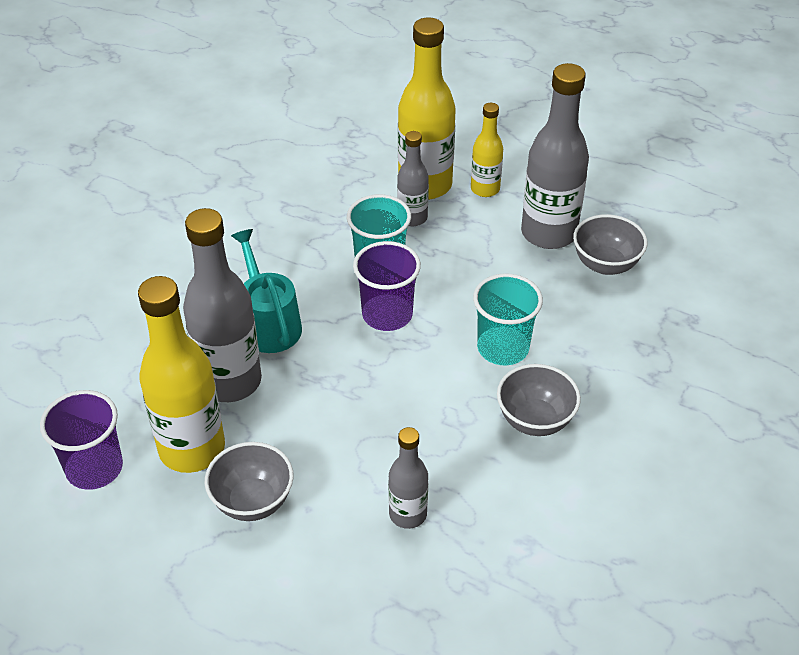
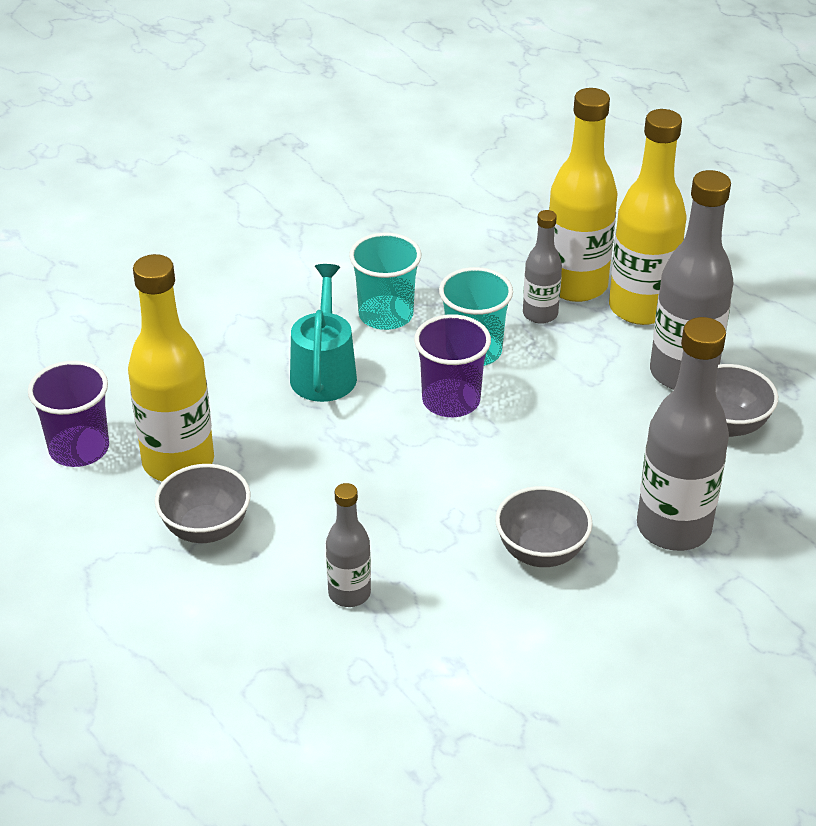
camera: 25 degrees right, 5 degrees down
grey bottle [183,208,262,402] -> grey bottle moved to [637,317,729,551]
yellow bottle [471,103,503,197] -> yellow bottle [609,109,686,325], size x1.84
turquoise cup [473,273,543,365] -> turquoise cup moved to [349,232,422,330]

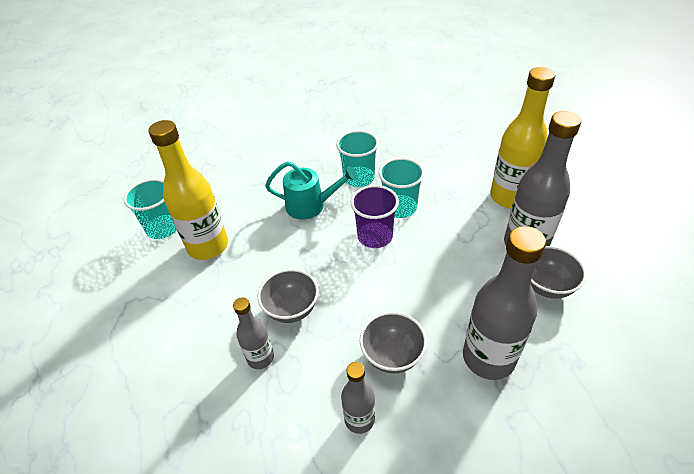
camera: 20 degrees right, 5 degrees up
purple cup [28,361,109,467] -> turquoise cup [123,179,177,239]
grey bowl [155,464,251,543] -> grey bowl moved to [258,269,319,323]
turquoise watering can [290,264,357,402] -> turquoise watering can turned 75 degrees clockwise [265,161,358,220]
grey bottle [523,210,562,324] -> grey bottle moved to [341,362,375,434]
yellow bottle [549,88,618,302] -> none

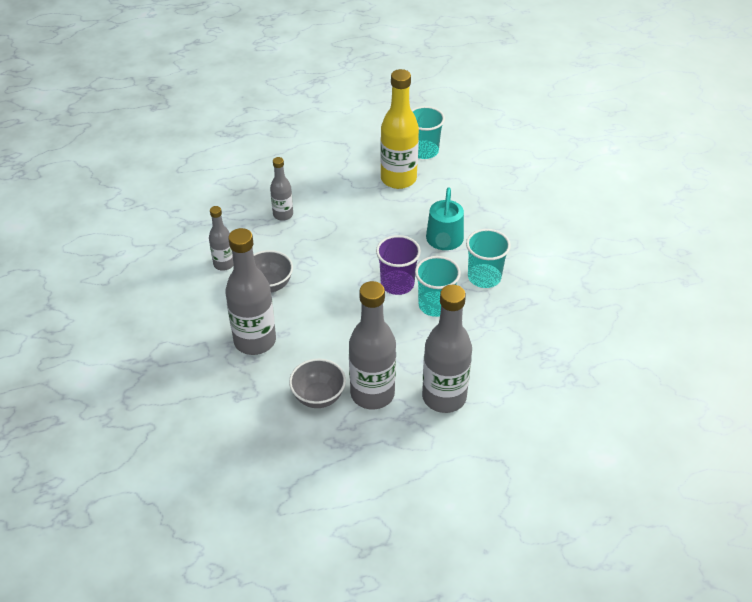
camera: 90 degrees right, 0 degrees up
grey bowl [258,269,319,323] -> none
yellow bottle [490,67,555,208] -> grey bottle [422,285,472,413]

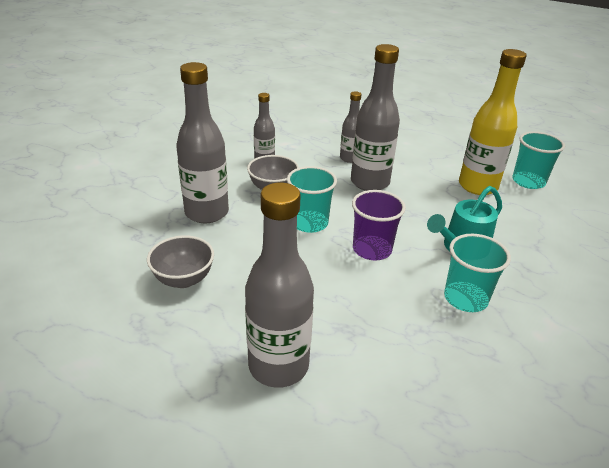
camera: 45 degrees right, 10 degrees down
grey bottle [349,281,396,410] -> grey bottle moved to [351,44,400,191]
turquoise cup [415,256,461,317] -> turquoise cup moved to [287,166,337,233]

